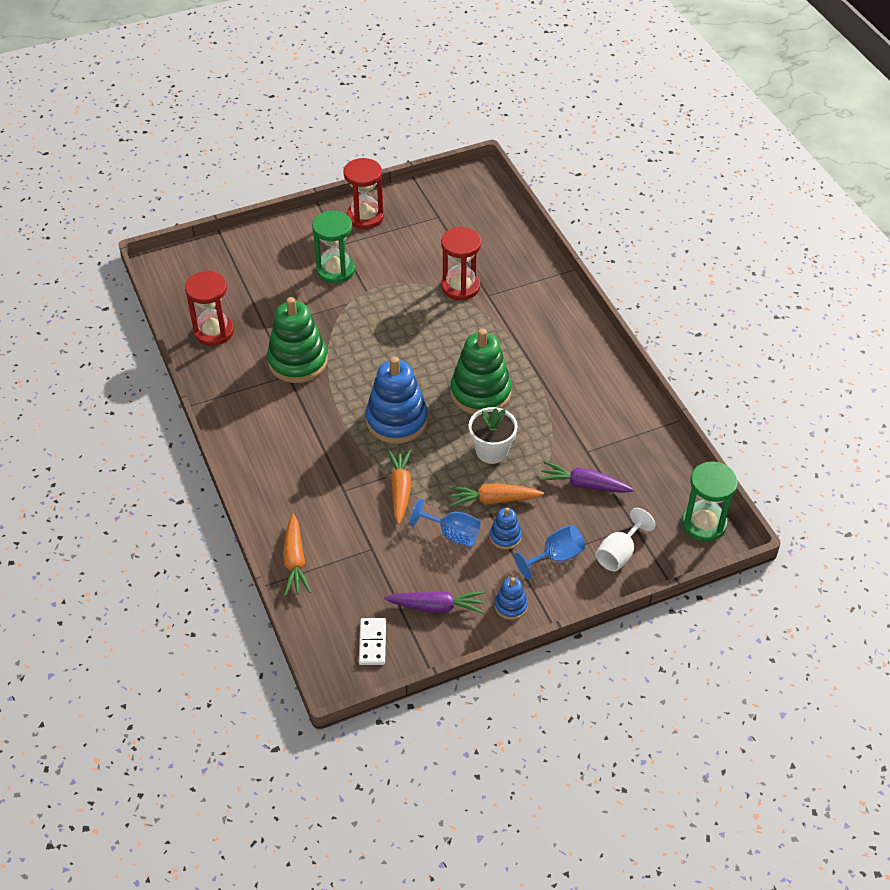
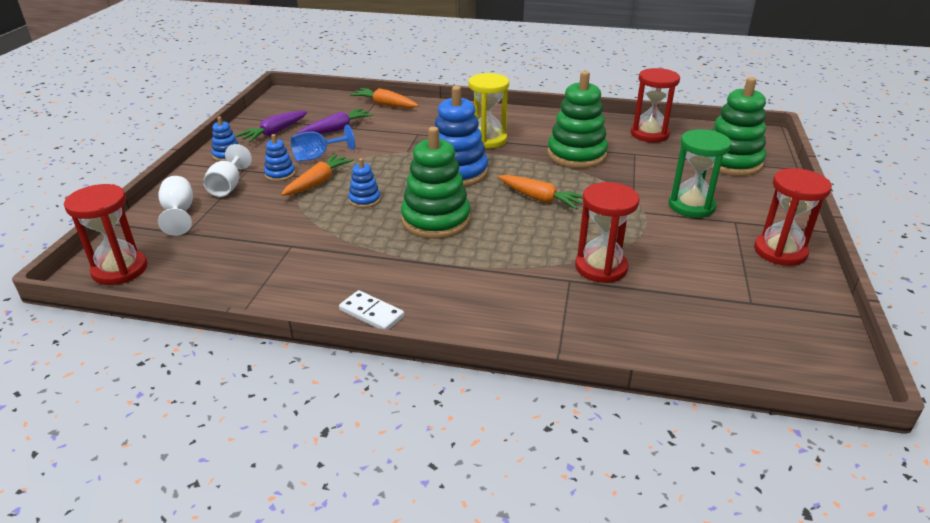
camera: 125 degrees right, 15 degrees down
white domino [359,618,386,665] -> white domino moved to [339,290,404,330]
orange carrot [387,448,412,524] -> orange carrot moved to [498,175,583,209]
white flower pot [469,407,518,464] -> blue stacking toy [348,158,381,208]
blue goblet [514,525,585,580] -> white goblet [203,144,252,197]
purple carrot [539,461,634,493] -> purple carrot moved to [298,108,374,134]
green hourglass [682,461,738,542] -> red hourglass [64,184,147,285]
none -> yellow hourglass [468,73,509,149]
none -> green stacking toy [709,77,766,176]

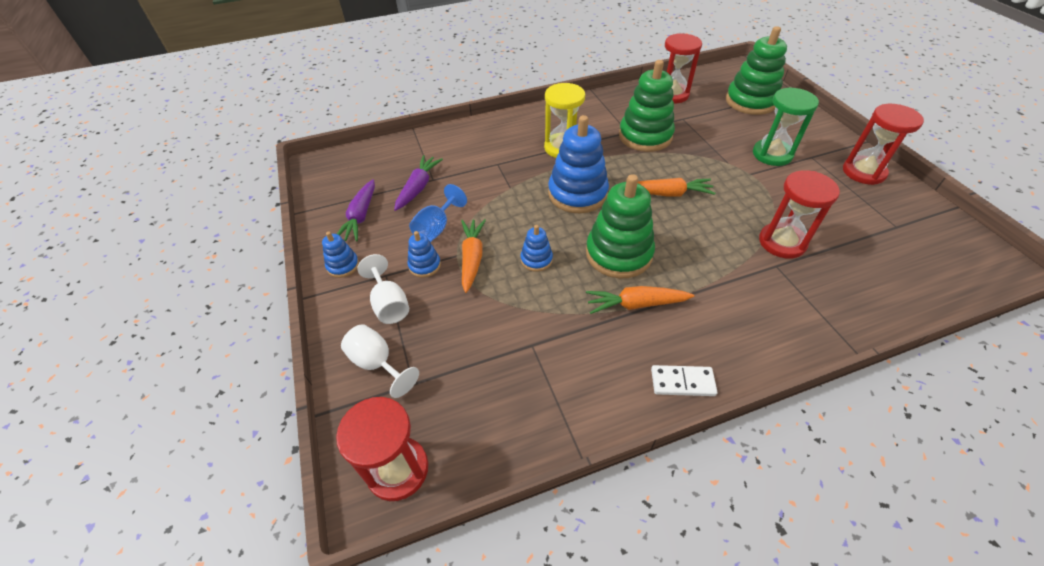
camera: 30 degrees left, 15 degrees up
orange carrot [350,88,419,108] -> orange carrot moved to [586,286,694,314]

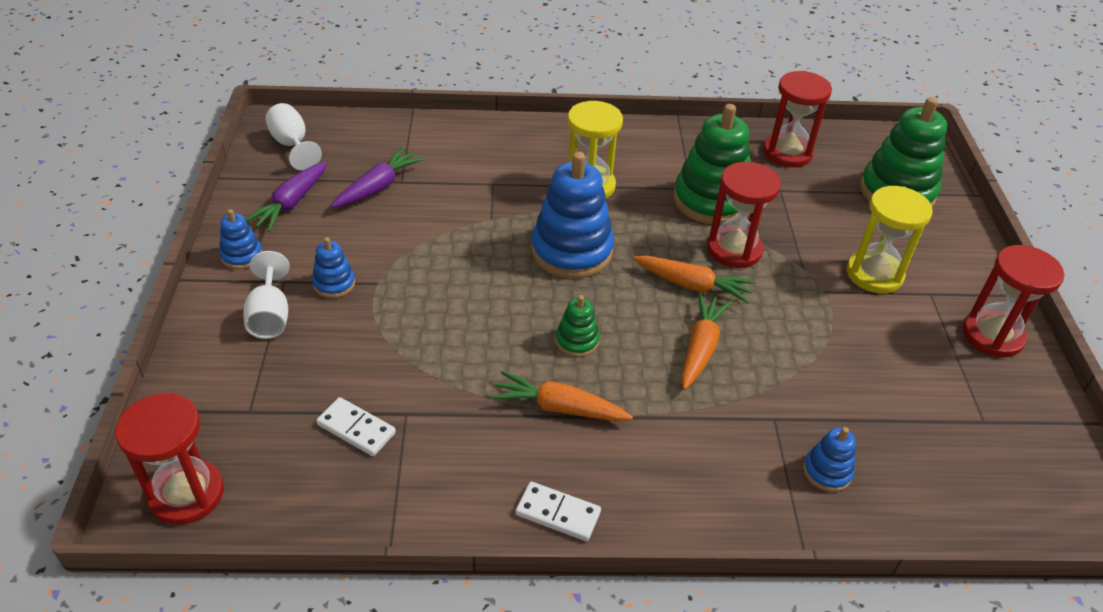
camera: 15 degrees right, 5 degrees down
white goblet [341,324,419,398] -> white goblet moved to [265,103,322,170]
blue goblet [409,184,467,242] -> none
orange carrot [461,219,486,293] -> orange carrot moved to [681,293,732,390]
blue stacking toy [520,225,553,272] -> blue stacking toy moved to [803,427,856,492]
green stacking toy [586,174,655,278] -> green stacking toy [556,295,599,357], size x0.48
green hourglass [753,87,819,166] -> yellow hourglass [847,186,933,293]
red hourglass [759,170,840,259] -> red hourglass moved to [707,162,781,268]
none -> white domino [316,397,396,456]

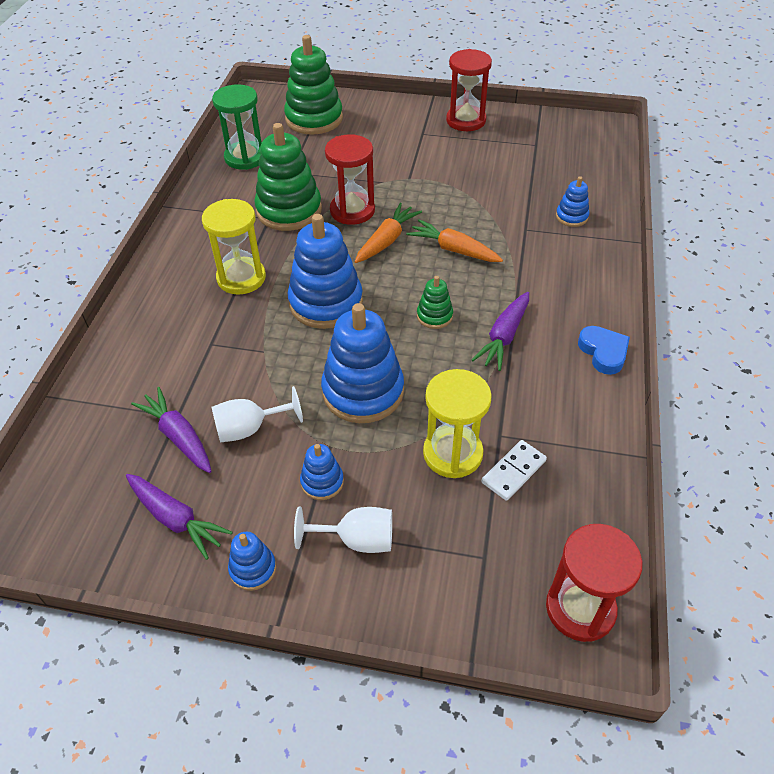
camera: 75 degrees left, 5 degrees up
white goblet [265,103,322,170] -> white goblet moved to [212,386,303,442]
orange carrot [491,371,633,421] -> purple carrot [472,292,529,371]
white domino [515,482,601,541] -> blue heart [578,326,630,375]
red hourglass [763,71,832,167] -> green hourglass [212,84,262,170]
yellow hourglass [847,186,933,293] -> yellow hourglass moved to [423,369,492,478]
none -> blue stacking toy [321,303,404,423]

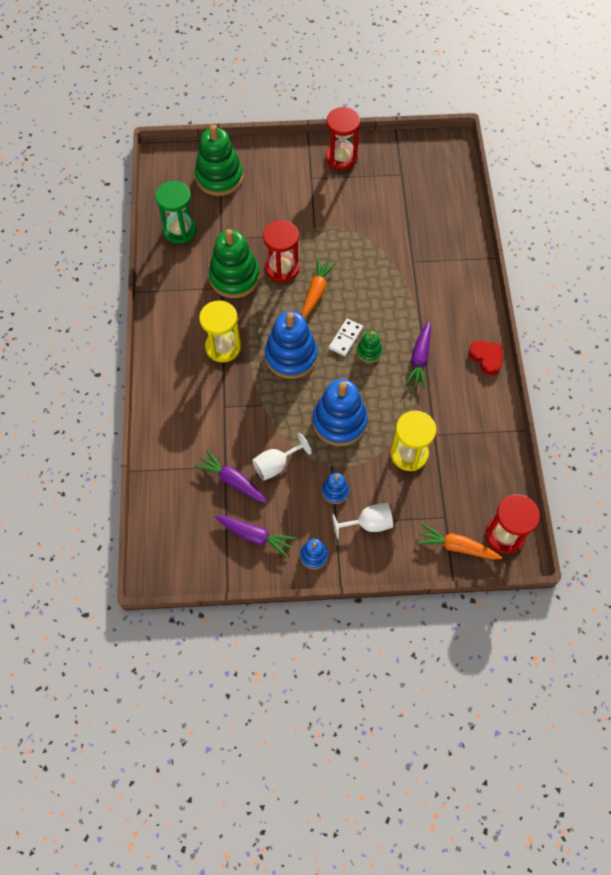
camera: 15 degrees left, 15 degrees up
orange carrot [406,219,503,262] -> orange carrot moved to [416,523,502,559]
white domino [482,440,547,501] -> white domino moved to [329,319,363,356]
blue stacking toy [556,176,589,227] -> none
blue heart [578,326,630,375] -> red heart [469,341,502,375]

